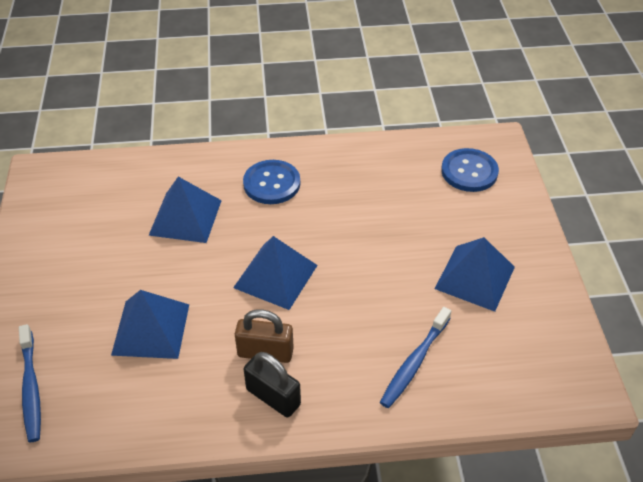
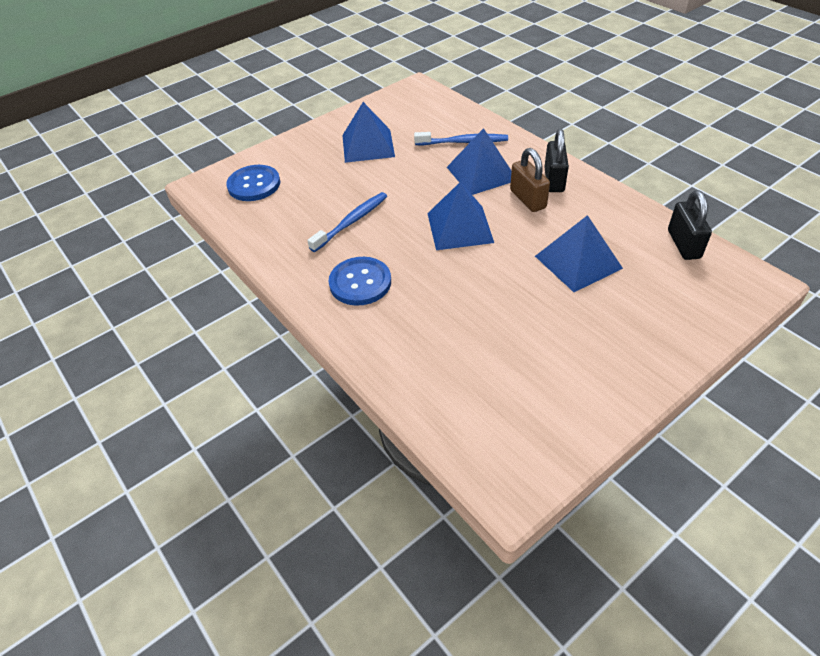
camera: 120 degrees left, 0 degrees up
blue toothbrush [19,324,41,442] -> blue toothbrush moved to [307,192,387,252]
blue pyramid [149,177,222,243] -> blue pyramid moved to [447,128,511,195]
none -> black padlock [668,190,712,260]

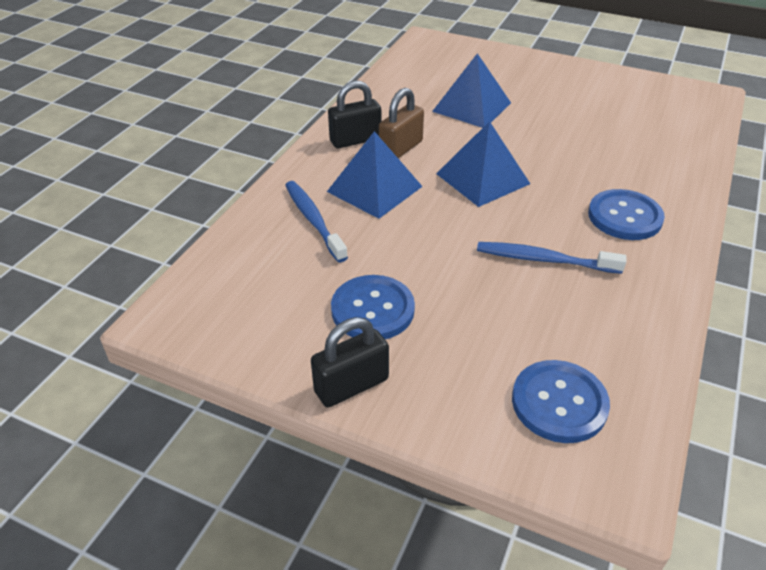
camera: 120 degrees left, 5 degrees down
blue pyramid [342,102,395,163] -> blue button [331,275,415,339]
black padlock [668,190,712,260] -> black padlock moved to [311,317,389,408]

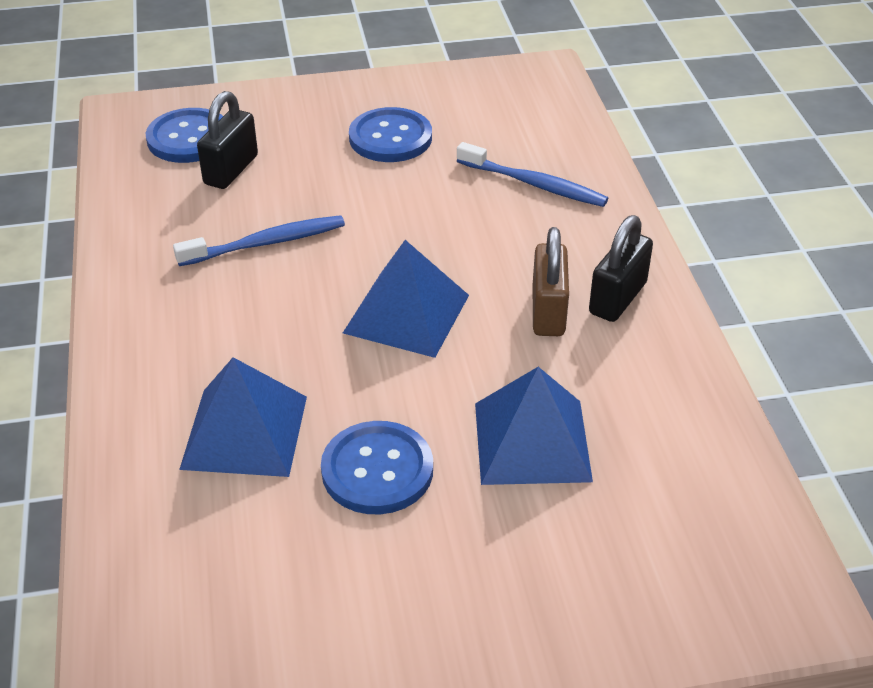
camera: 145 degrees right, 0 degrees up
black padlock [311,317,389,408] -> black padlock moved to [197,91,258,189]
blue pyramid [327,131,423,219] -> blue pyramid moved to [179,357,307,477]
blue button [588,189,665,240] -> blue button moved to [321,421,433,514]

